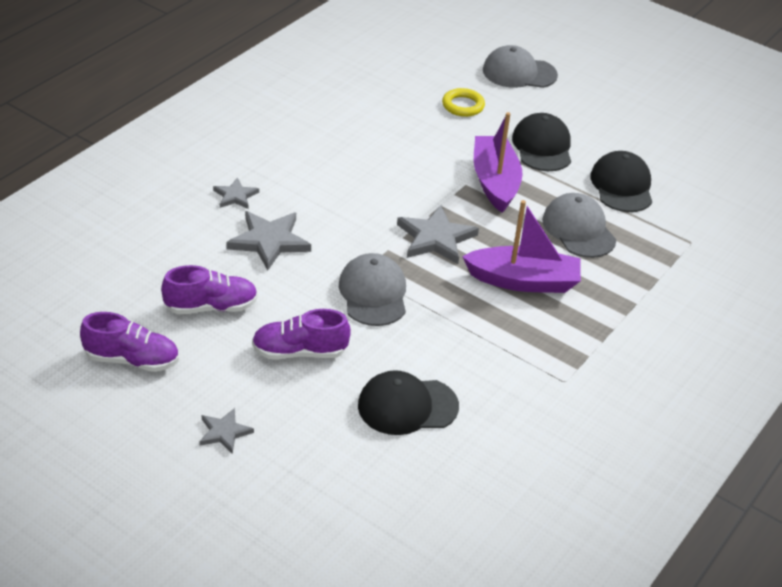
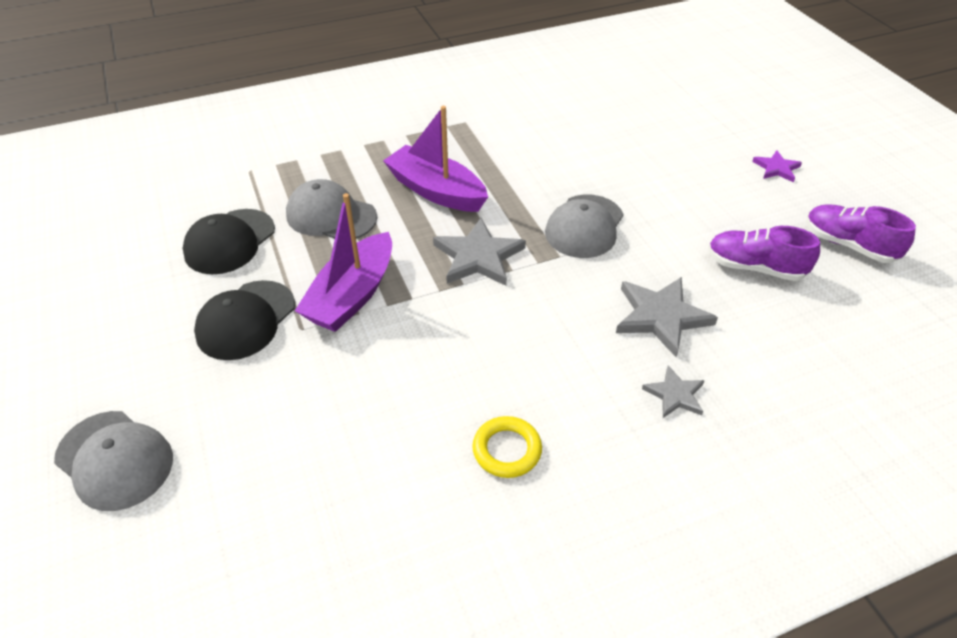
camera: 145 degrees left, 5 degrees up
grey star [199,408,254,454] -> purple star [752,150,802,182]
purple shoe [252,309,351,360] -> none
black cap [358,370,459,435] -> none
yellow ring [442,88,485,117] -> yellow ring moved to [472,416,542,478]
grey cap [542,193,616,258] -> grey cap turned 105 degrees clockwise [286,179,377,239]

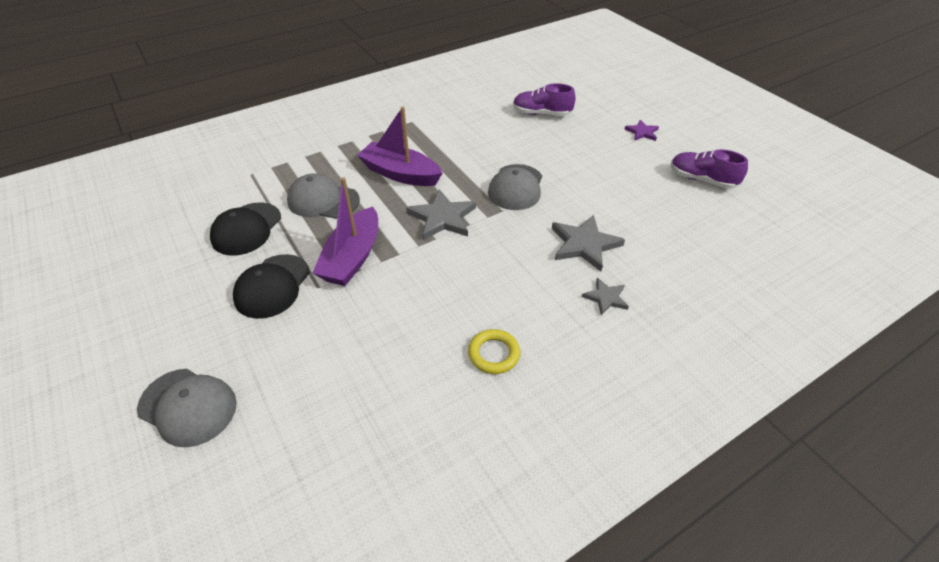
camera: 10 degrees left, 0 degrees up
purple shoe [708,226,820,281] -> purple shoe moved to [513,83,576,116]

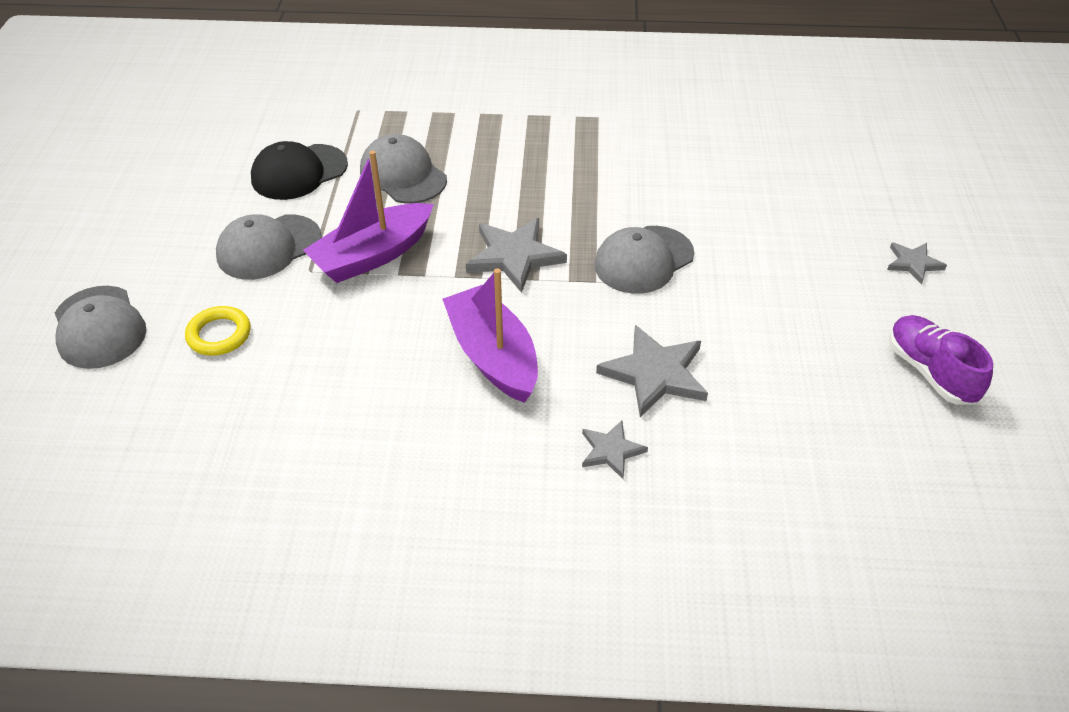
camera: 35 degrees right, 0 degrees up
black cap [233,254,310,319] -> grey cap [216,214,322,280]
purple boat [357,107,442,186] -> purple boat moved to [442,268,538,403]
yellow ring [468,329,520,374] -> yellow ring moved to [185,306,251,356]
purple shoe [513,83,576,116] -> none
purple star [624,120,659,141] -> grey star [887,243,947,285]

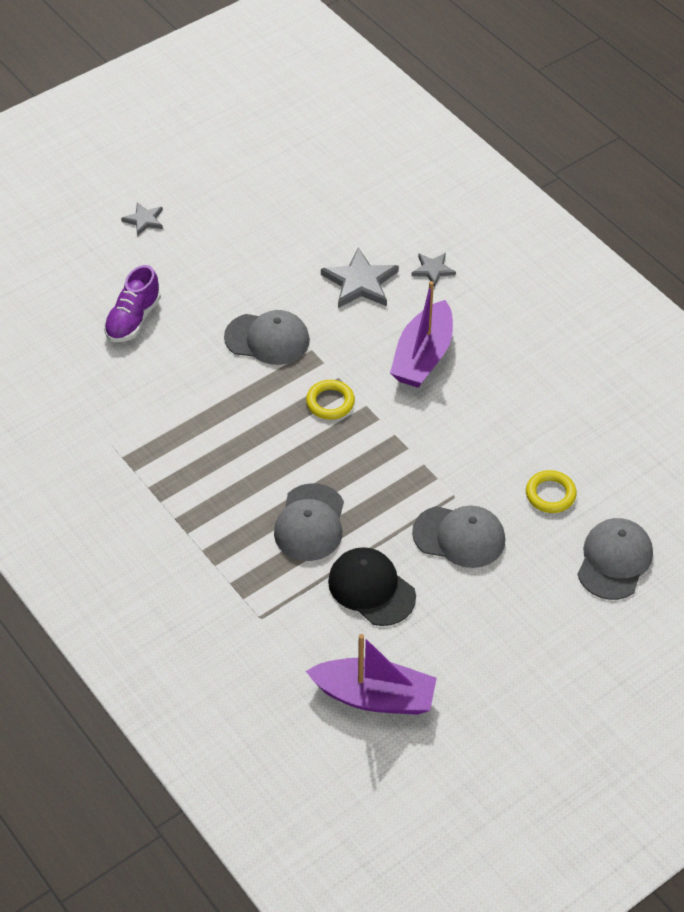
camera: 130 degrees left, 5 degrees up
black cap [251,141,348,200] -> black cap turned 150 degrees counterclockwise [328,547,416,626]
purple boat [303,150,434,283] -> purple boat moved to [306,634,437,715]
grey star [466,218,567,293] -> yellow ring [306,380,355,420]
purple shoe [889,315,993,405] -> purple shoe moved to [104,265,161,342]

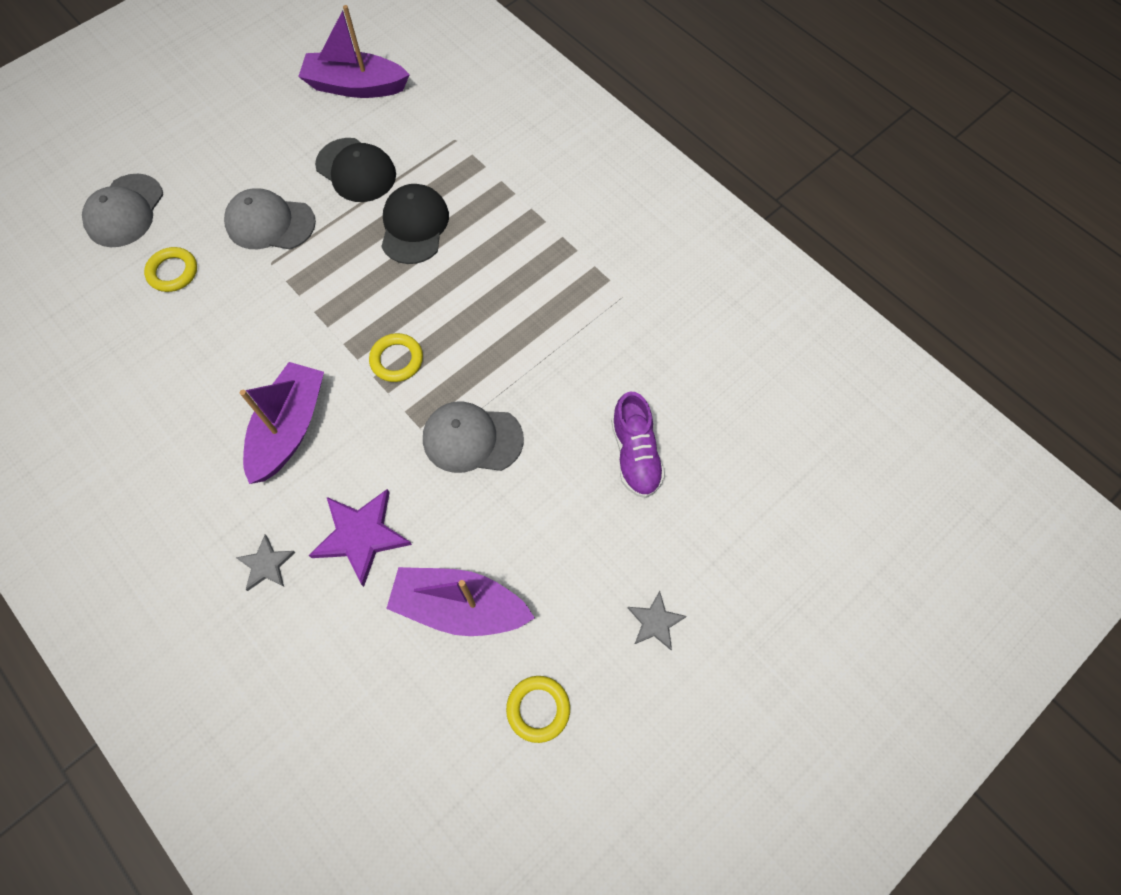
camera: 175 degrees right, 15 degrees up
purple shoe [104,265,161,342] -> purple shoe turned 150 degrees clockwise [611,392,665,498]
grey cap [274,483,344,561] -> black cap [381,184,449,264]
grey star [321,247,399,308] -> purple star [309,489,412,587]
none -> purple boat [386,567,535,636]
none -> yellow ring [506,676,570,743]

